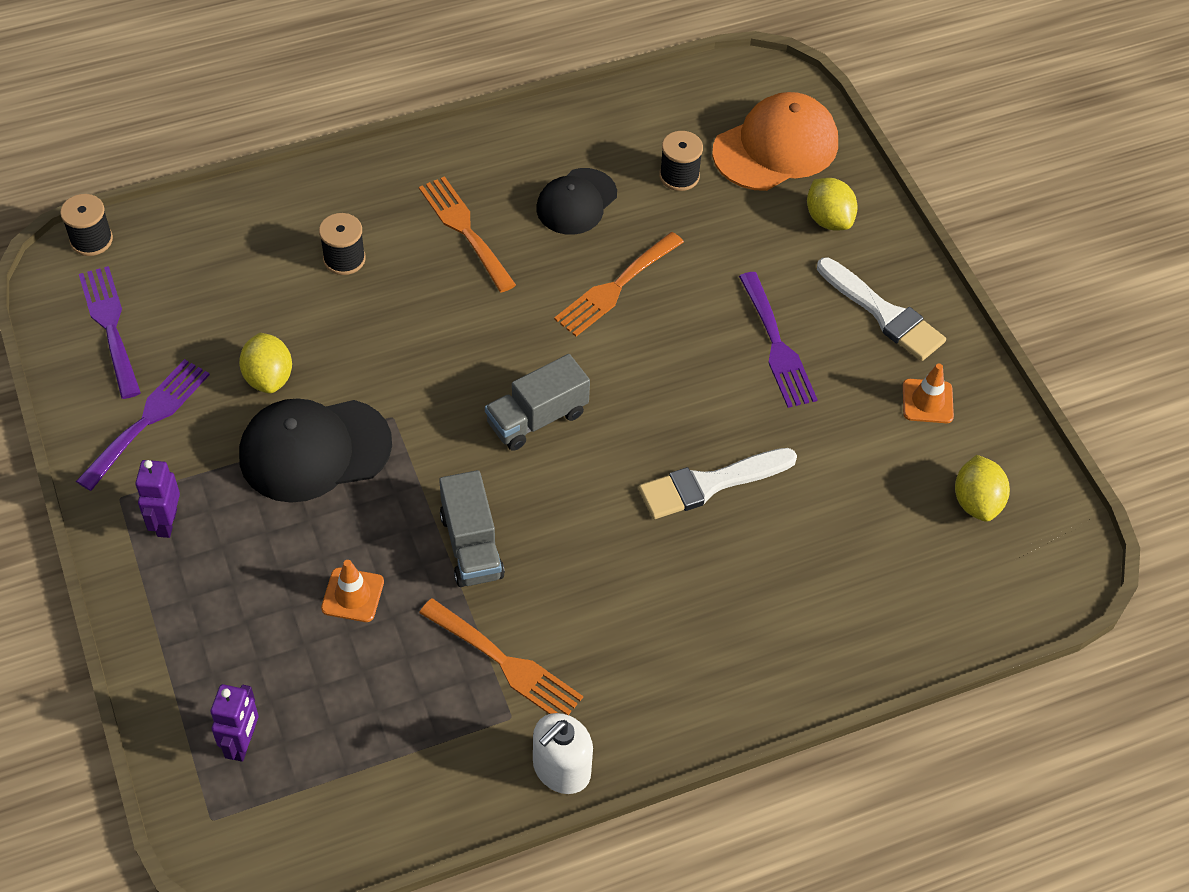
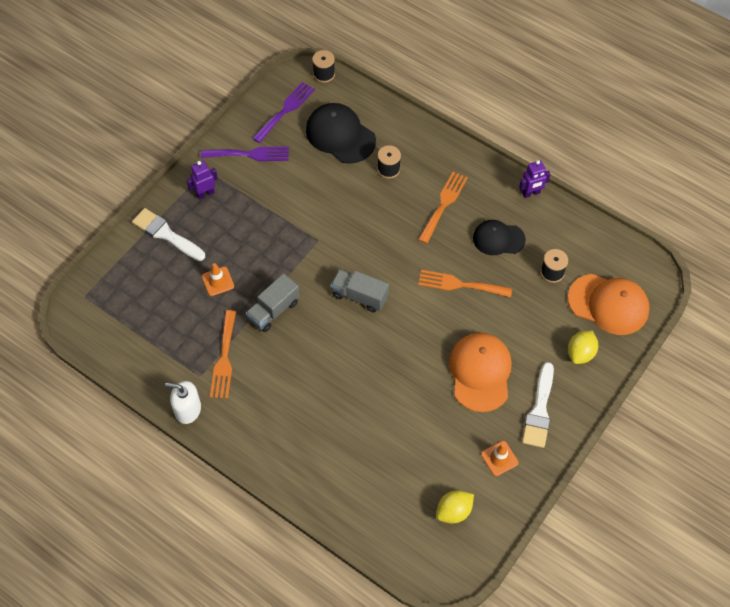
camera: 60 degrees right, 5 degrees up
purple robot [210,684,259,762] -> purple robot moved to [519,160,550,198]
yellow lemon [239,333,292,393] -> none
black cap [239,398,392,503] -> black cap moved to [306,103,376,164]
white brush [639,448,797,519] -> white brush moved to [132,208,205,261]
purple fork [739,272,818,408] -> orange cap [449,333,512,412]

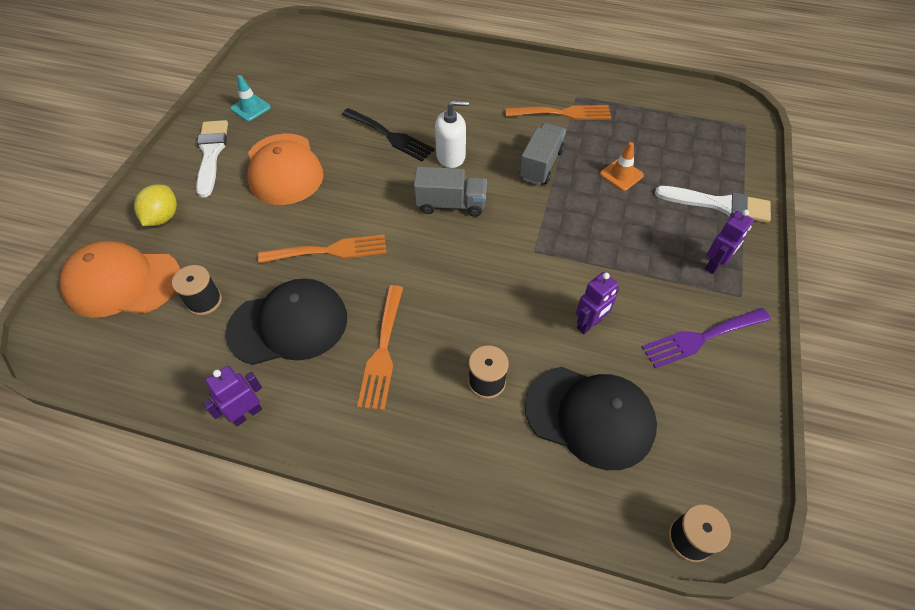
camera: 160 degrees right, 5 degrees down
white soap dispenser [165,381,201,424] -> white soap dispenser moved to [435,100,469,168]
orange fork [210,310,236,399] -> orange fork turned 105 degrees clockwise [505,105,611,120]
purple fork [252,82,315,143] -> none
yellow lemon [436,490,474,524] -> none
black cap [473,220,526,255] -> black cap [225,279,347,365], size x1.52
orange traffic cone [481,441,518,476] -> turquoise traffic cone [230,75,271,121]
none -> black fork [342,108,434,161]
none -> purple robot [576,272,619,334]

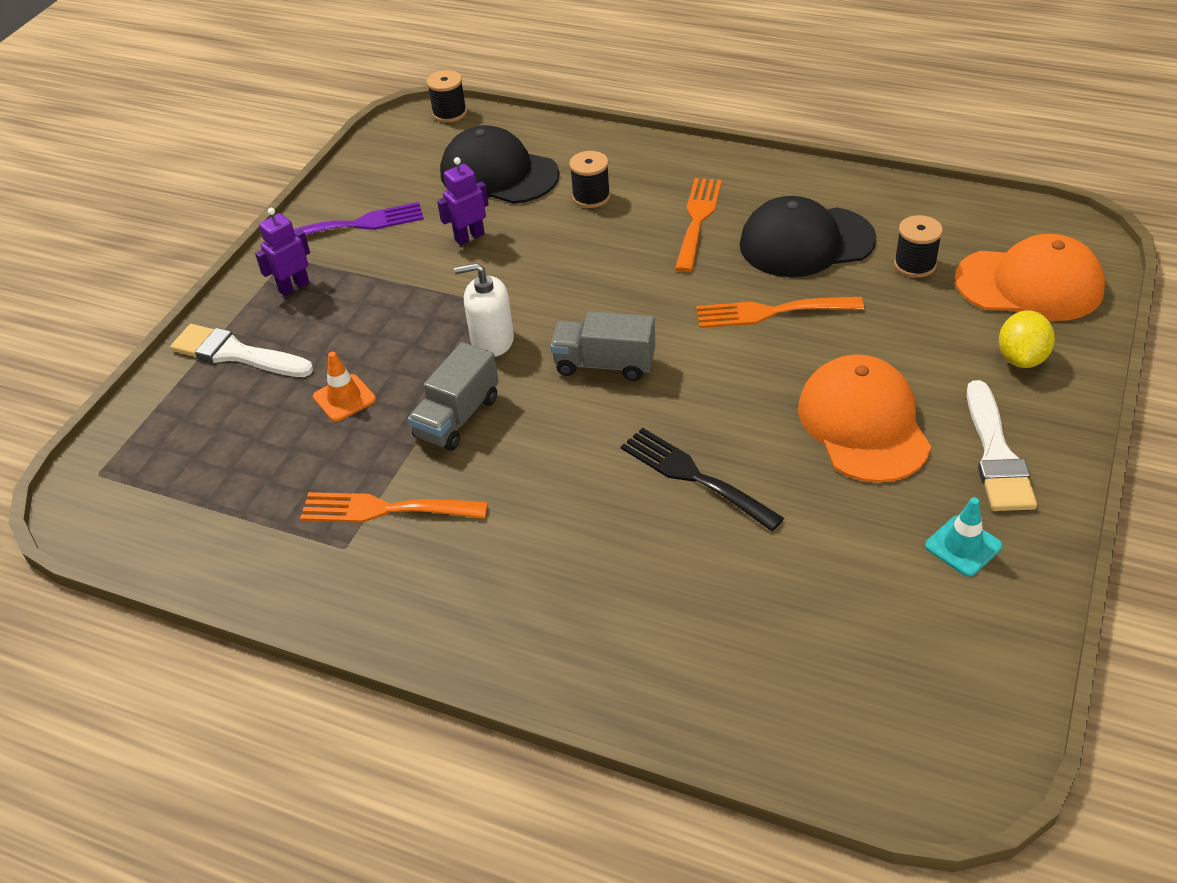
camera: 170 degrees left, 10 degrees down
purple robot [203,366,262,426] -> none
white soap dispenser [435,100,469,168] -> white soap dispenser moved to [454,263,514,357]

